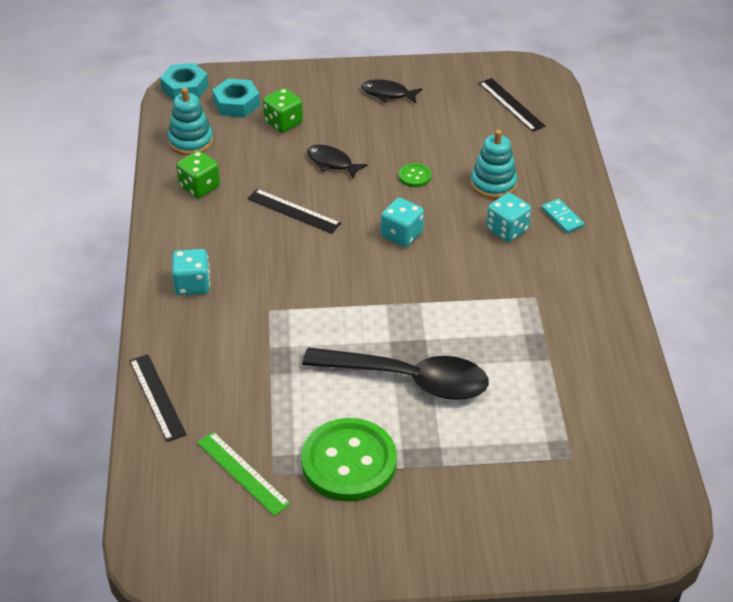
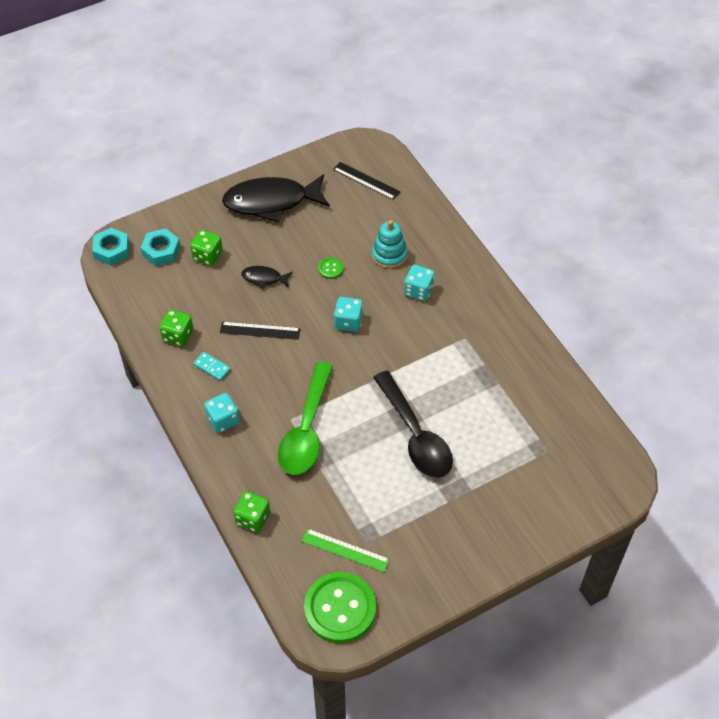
camera: 25 degrees left, 10 degrees up
black ruler [130,354,186,442] -> green dice [233,491,270,532]
turquoise stacking toy [168,88,213,155] -> none
green button [301,418,397,501] -> green button moved to [304,572,376,643]
black spoon [302,347,489,400] -> black spoon turned 75 degrees clockwise [373,371,453,478]
black fish [362,79,422,103] -> black fish [222,174,330,222], size x2.19
turquoise domino [542,199,584,233] -> turquoise domino moved to [193,352,231,381]
none -> green spoon [278,362,333,475]

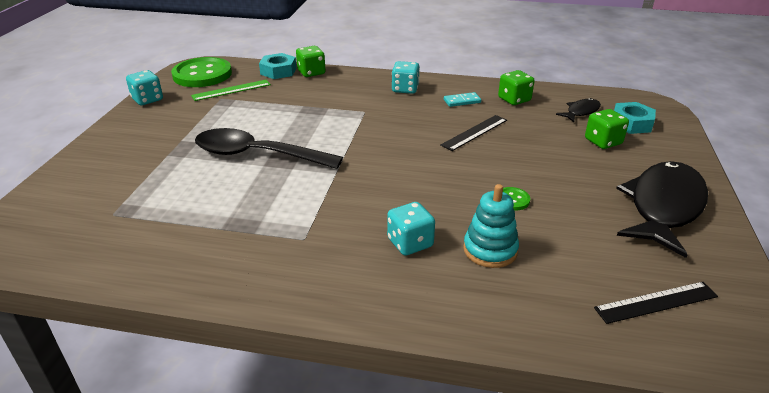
camera: 130 degrees right, 20 degrees down
turquoise nut [92,228,129,266] -> turquoise nut moved to [259,53,297,79]
black fish [241,266,293,289] -> black fish moved to [556,98,601,122]
green spoon [278,362,333,475] -> none
turquoise dice [334,297,363,332] -> turquoise dice moved to [126,70,163,105]

